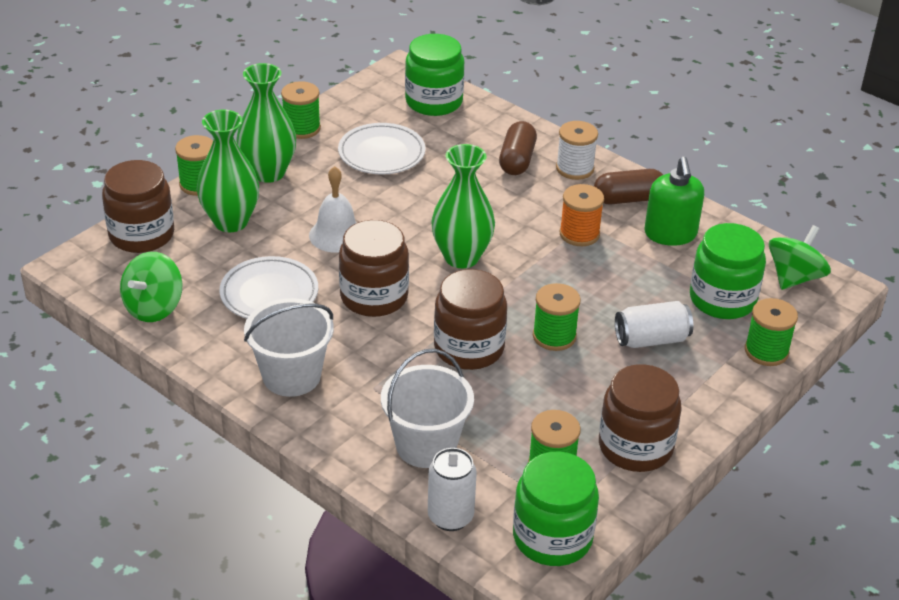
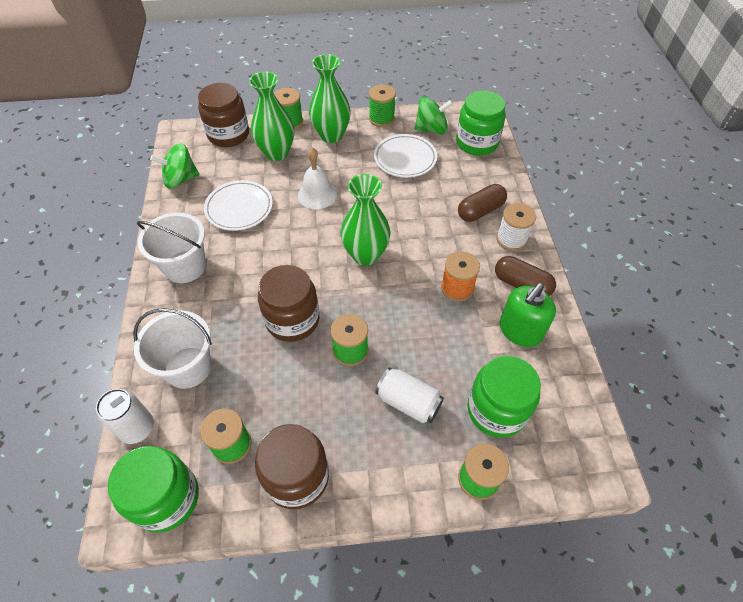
camera: 45 degrees right, 15 degrees up
brown jar [339,220,409,317] -> none
green spinning top [769,225,831,290] -> green spinning top moved to [415,96,453,135]

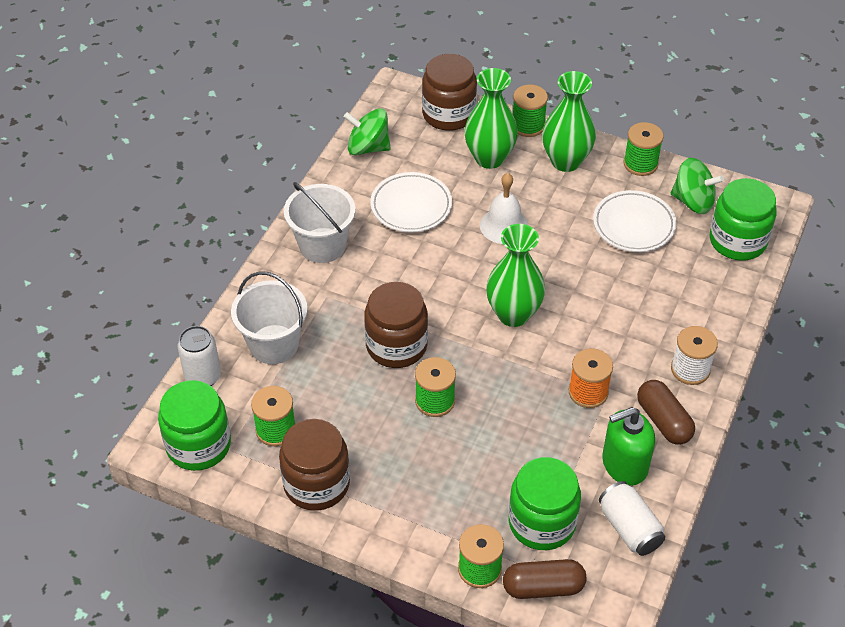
camera: 30 degrees right, 5 degrees down
white can [375,367,444,423] -> white can moved to [599,481,665,556]
brown capsule [458,184,507,222] -> brown capsule moved to [503,559,586,599]

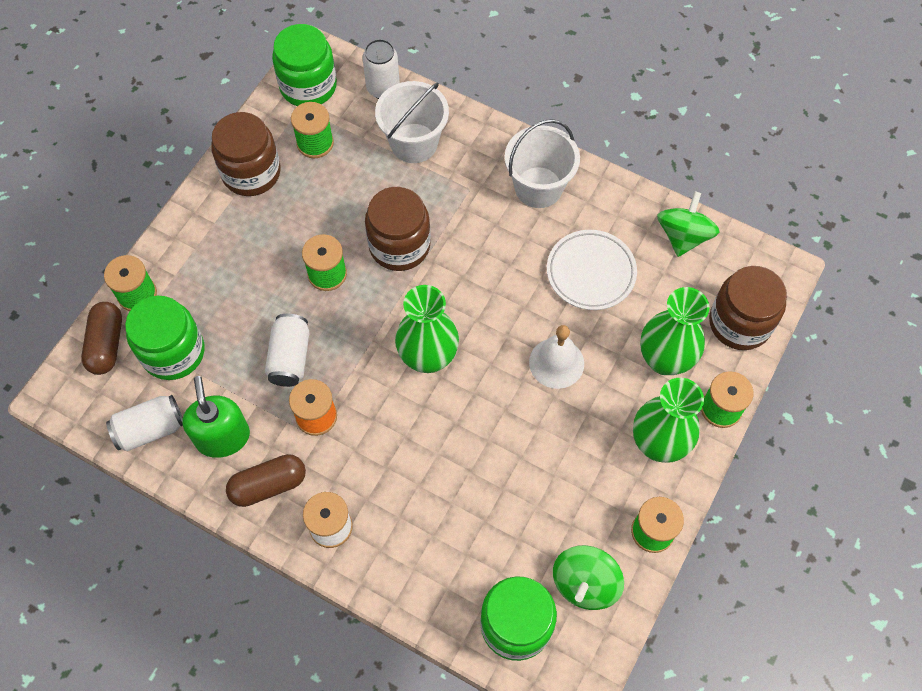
camera: 95 degrees right, 15 degrees up
white plate [593,190,677,252] -> none
none -> white can [265,314,310,387]

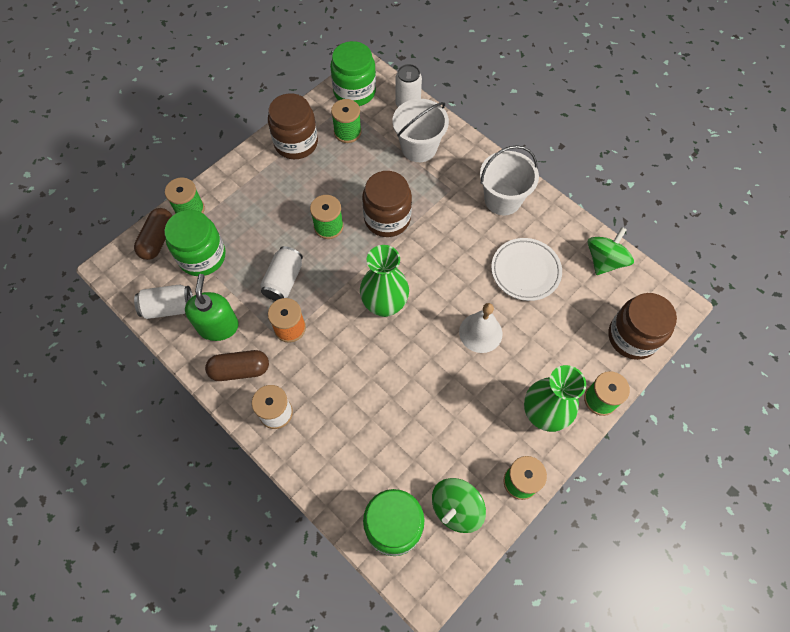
camera: 15 degrees right, 0 degrees up
green vase [640,287,710,375] -> none

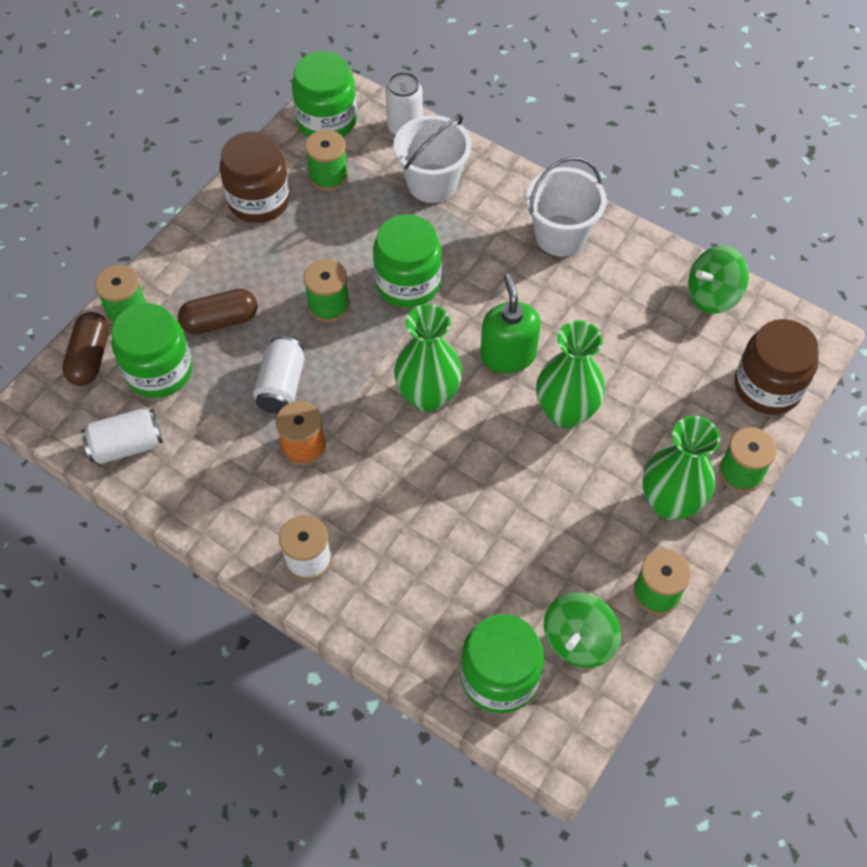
camera: 10 degrees left, 5 degrees down
green soap dispenser [185,274,239,341] -> green soap dispenser moved to [480,274,541,373]
brown capsule [205,350,269,381] -> brown capsule moved to [178,289,258,334]
brown jar [362,171,412,237] -> green jar [373,214,442,308]
white bell [459,303,502,353] -> green vase [536,321,605,428]
white plate [491,238,562,301] -> none
green spinning top [588,227,634,275] -> green spinning top turned 135 degrees counterclockwise [688,246,749,314]

